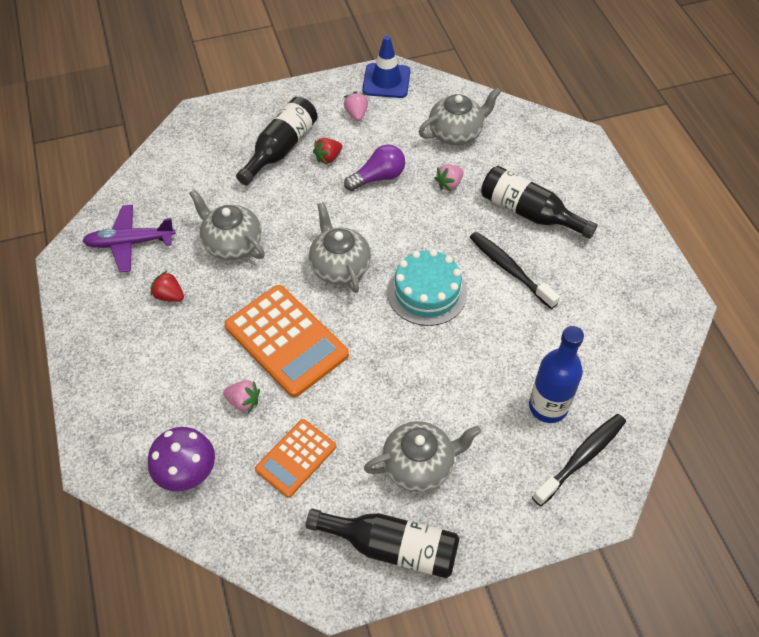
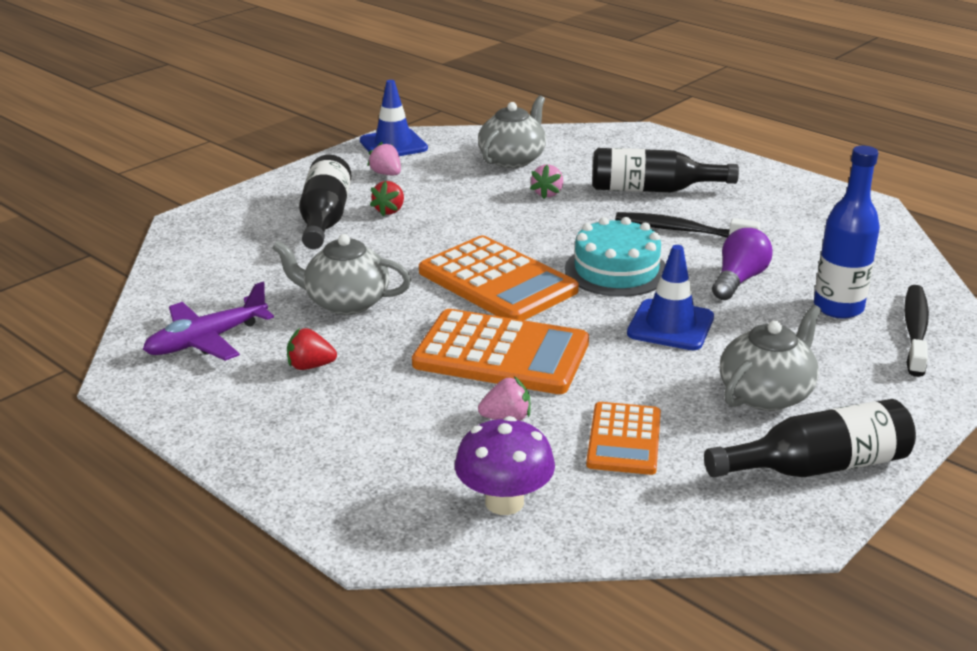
camera: 30 degrees left, 25 degrees down
grey teapot [309,202,371,293] -> orange calculator [419,235,579,320]
purple light bulb [344,144,405,191] -> purple light bulb moved to [712,228,773,300]
none -> blue traffic cone [627,245,714,350]

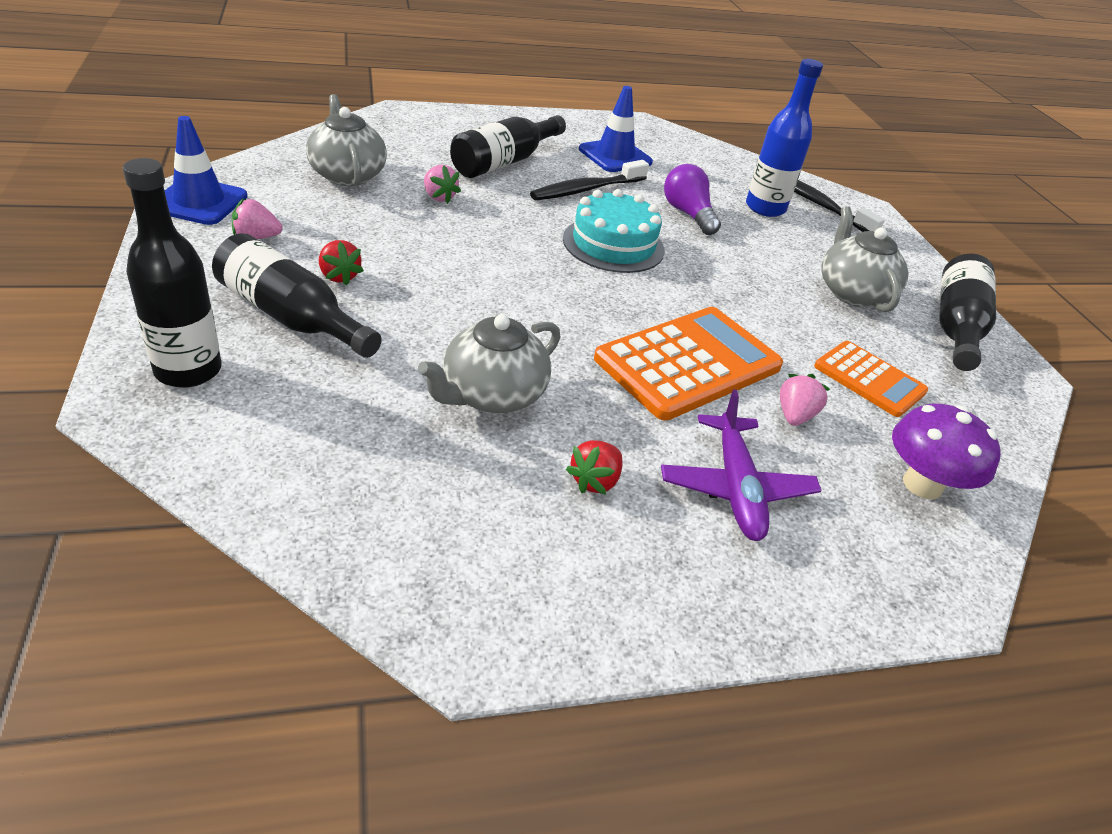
camera: 60 degrees left, 10 degrees up
purple plane [143,282,274,361] -> purple plane moved to [661,389,822,541]
orange calculator [419,235,579,320] -> none
blue traffic cone [627,245,714,350] -> blue traffic cone moved to [579,86,653,172]
none -> black bottle [123,158,222,388]

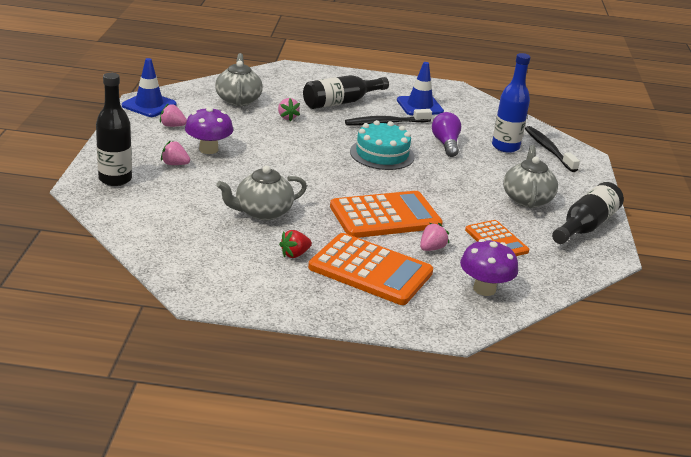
camera: 20 degrees right, 10 degrees down
black bottle [212,233,382,358] -> pink strawberry [161,140,190,165]
red strawberry [319,240,364,286] -> purple mushroom [185,107,233,154]
purple plane [661,389,822,541] -> orange calculator [308,233,433,305]

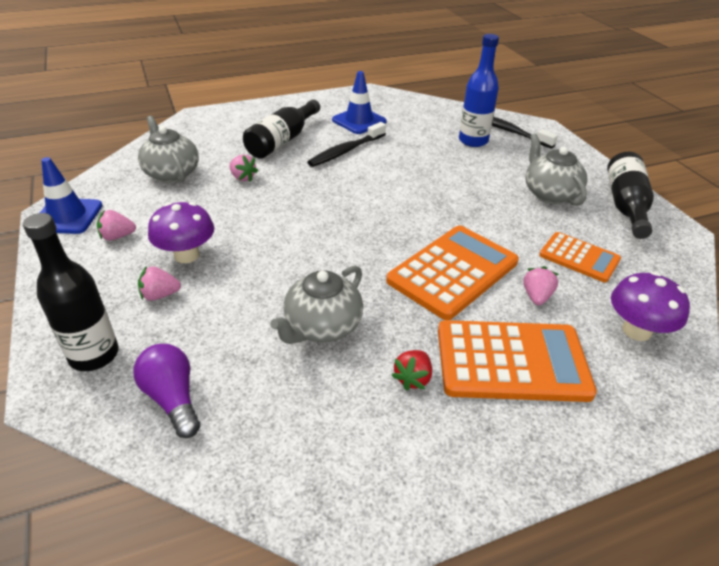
camera: 25 degrees left, 10 degrees up
turquoise cake [350,120,415,170] -> none
purple light bulb [432,112,461,157] -> purple light bulb moved to [133,344,200,438]

